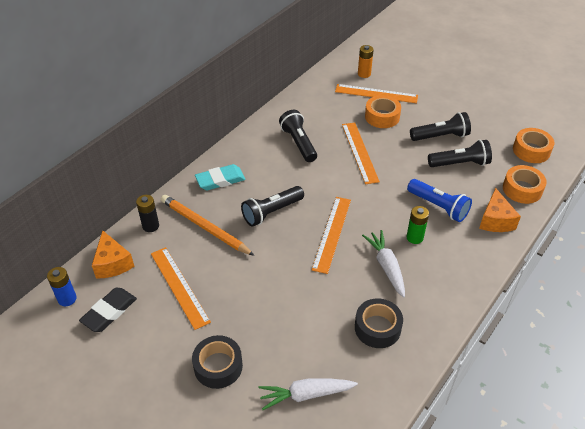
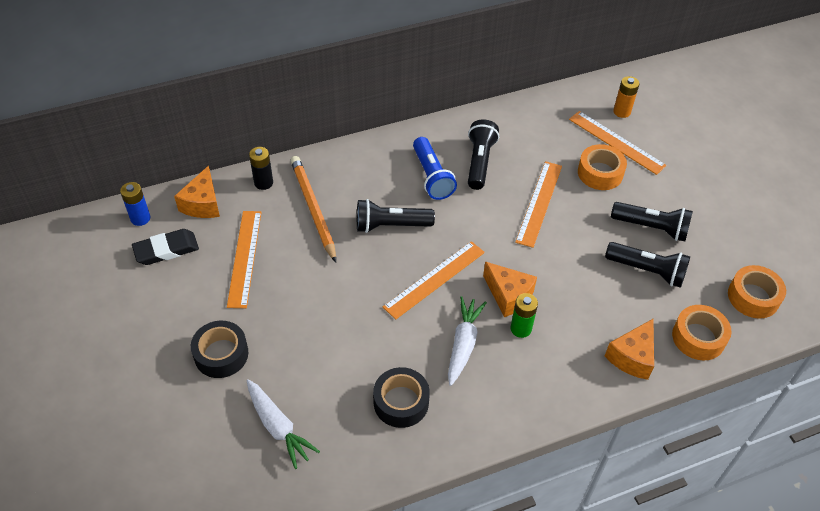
camera: 30 degrees right, 5 degrees up
turquoise eraser [195,164,246,190] -> none
white carrot [258,378,358,410] -> white carrot turned 150 degrees counterclockwise [246,379,320,469]
blue flashlight [407,179,472,222] -> blue flashlight moved to [413,137,457,200]
none -> orange cheese [483,262,537,317]

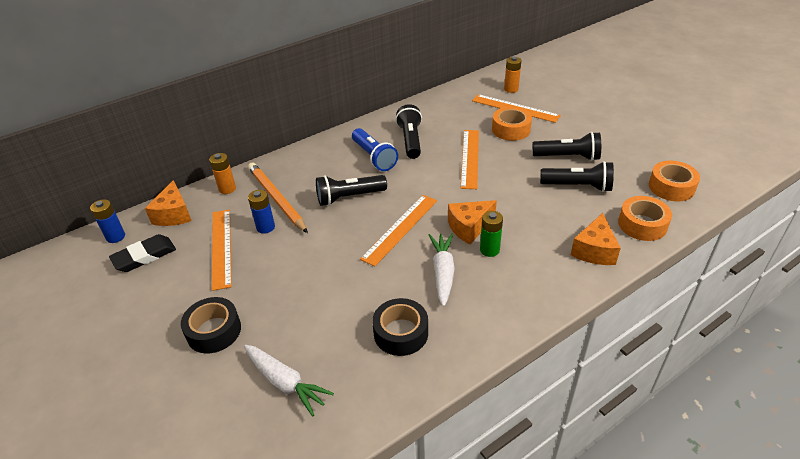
camera: 10 degrees left, 10 degrees down
black battery [249,147,273,190] -> orange battery [209,153,236,194]
orange cheese [483,262,537,317] -> orange cheese turned 120 degrees clockwise [448,200,497,244]
none -> blue battery [248,190,275,234]

